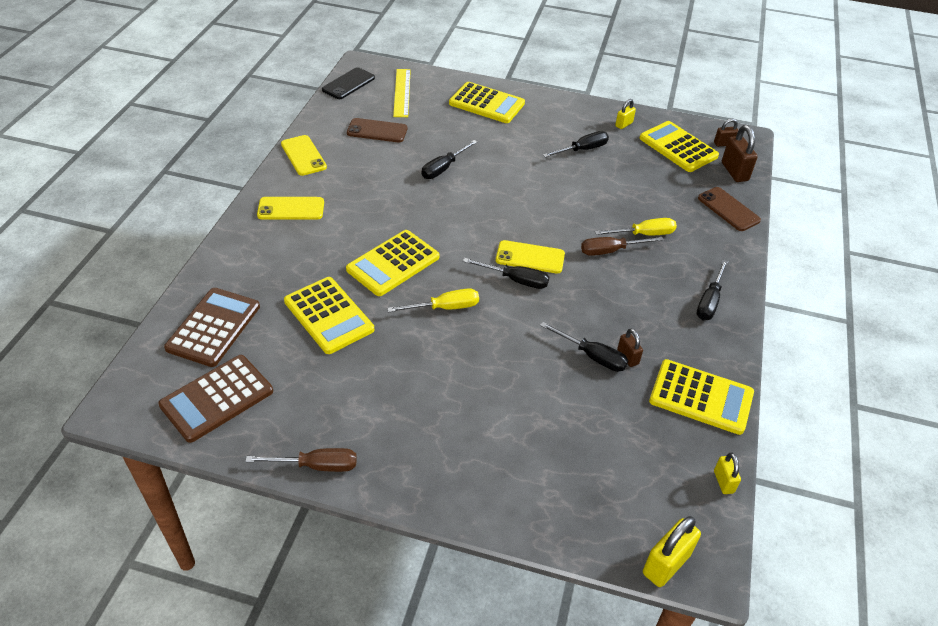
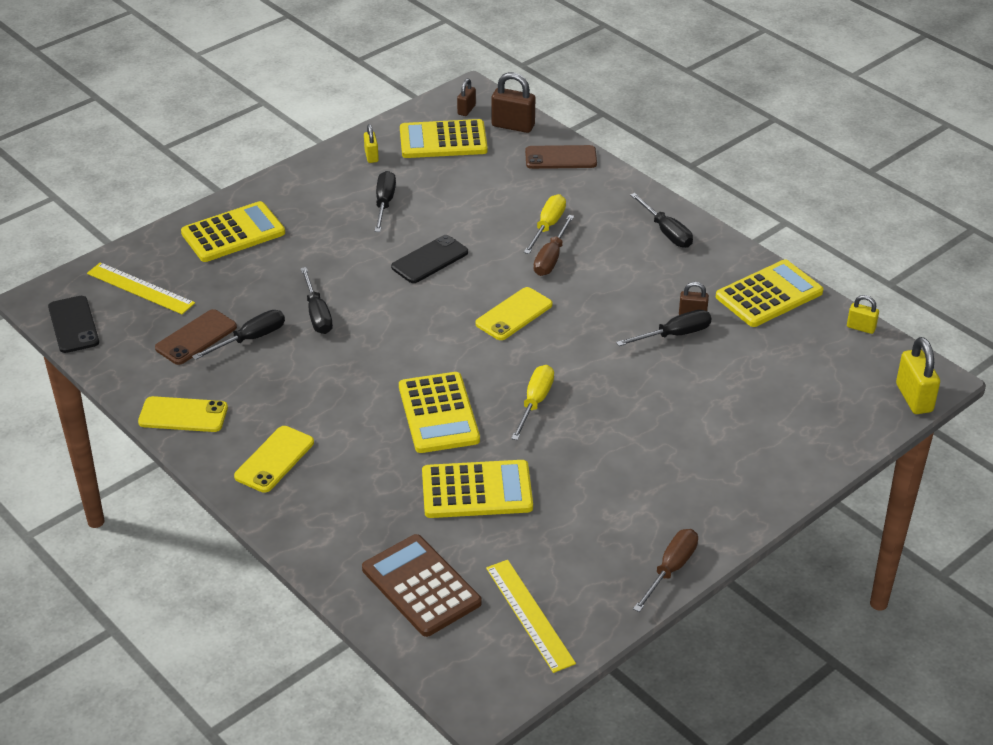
camera: 55 degrees left, 5 degrees down
brown calculator [158,355,273,443] -> yellow ruler [486,560,576,673]
black screwdriver [463,258,549,289] -> black screwdriver moved to [192,310,285,360]
none -> black phone [391,235,468,283]

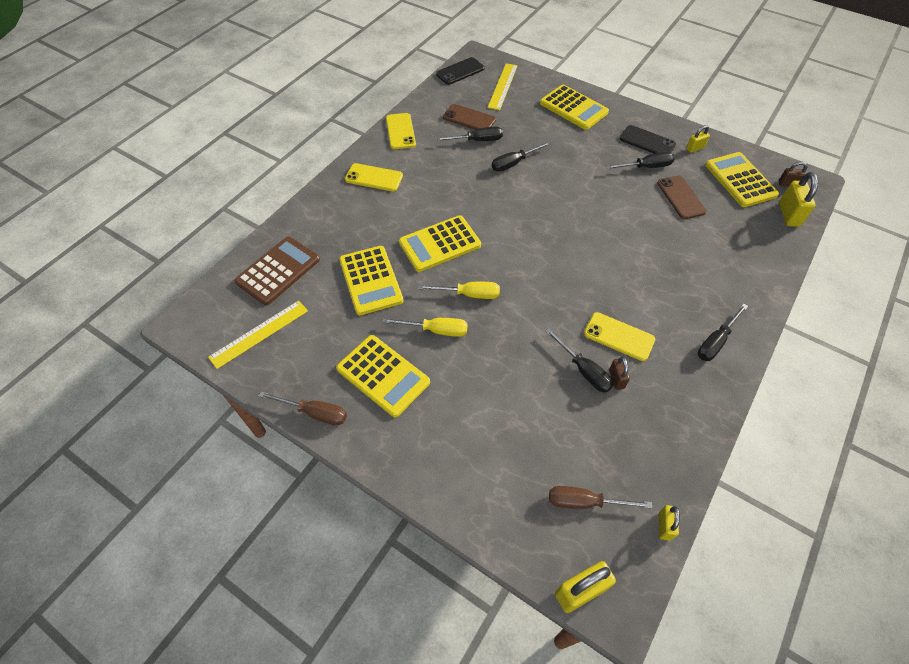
camera: 75 degrees right, 15 degrees up
black screwdriver [192,310,285,360] -> black screwdriver turned 45 degrees counterclockwise [436,127,503,141]
black phone [391,235,468,283] -> black phone moved to [620,125,676,154]
yellow phone [475,287,553,340] -> yellow phone moved to [584,312,655,361]
brown padlock [492,72,535,133] -> yellow padlock [779,172,818,227]
yellow screwdriver [524,194,566,254] -> yellow screwdriver moved to [383,318,468,337]
brown phone [525,145,597,169] -> brown phone moved to [657,175,706,219]
brown screwdriver [534,215,574,276] -> brown screwdriver moved to [549,486,652,509]
yellow calculator [716,259,823,327] -> yellow calculator moved to [336,335,430,417]

